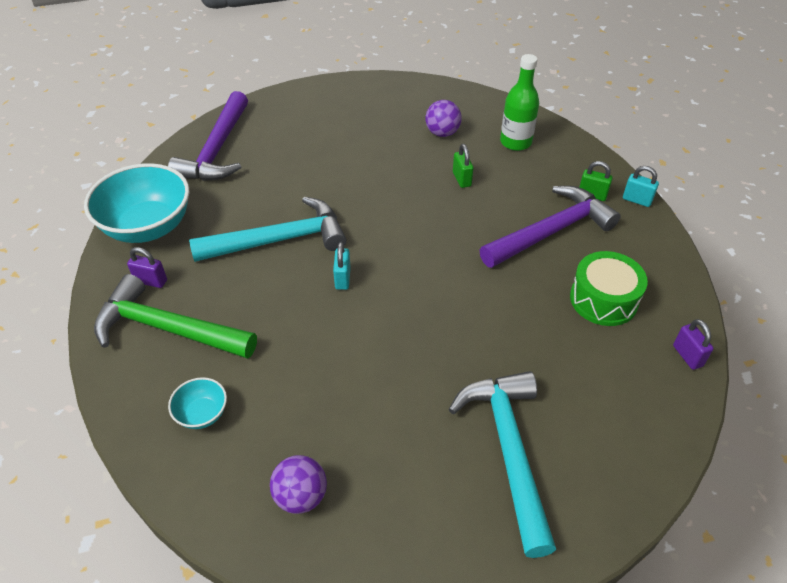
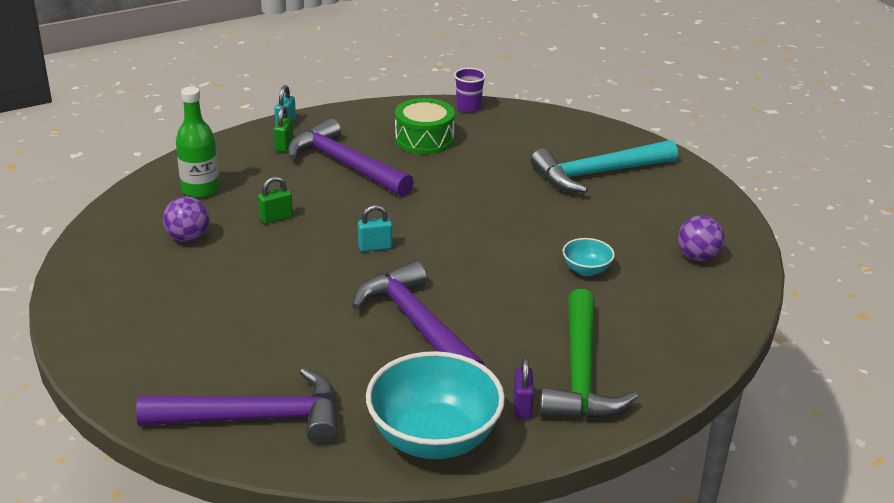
camera: 105 degrees left, 15 degrees down
turquoise bowl [168,377,227,429] -> turquoise bowl moved to [563,238,615,276]
turquoise hammer [189,197,346,262] -> purple hammer [352,261,485,366]
turquoise padlock [333,242,351,290] -> turquoise padlock moved to [358,205,392,252]
purple padlock [673,319,714,370] -> purple cup [454,68,486,113]

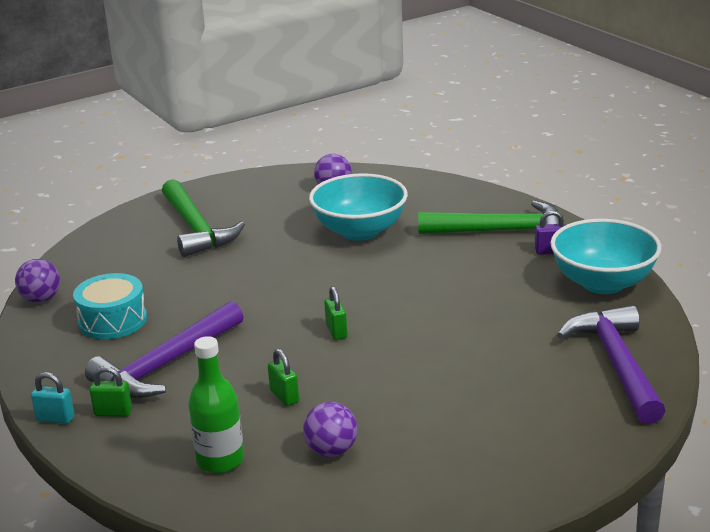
camera: 90 degrees left, 5 degrees down
purple hammer [352,261,485,366] -> none
turquoise padlock [358,205,392,252] -> green padlock [324,286,347,340]
green drum [395,98,455,154] -> turquoise drum [73,273,147,339]
purple cup [454,68,486,113] -> purple ball [15,259,60,303]
turquoise hammer [531,140,678,193] -> green hammer [162,179,245,257]
turquoise bowl [563,238,615,276] -> turquoise bowl [309,173,408,241], size x2.17

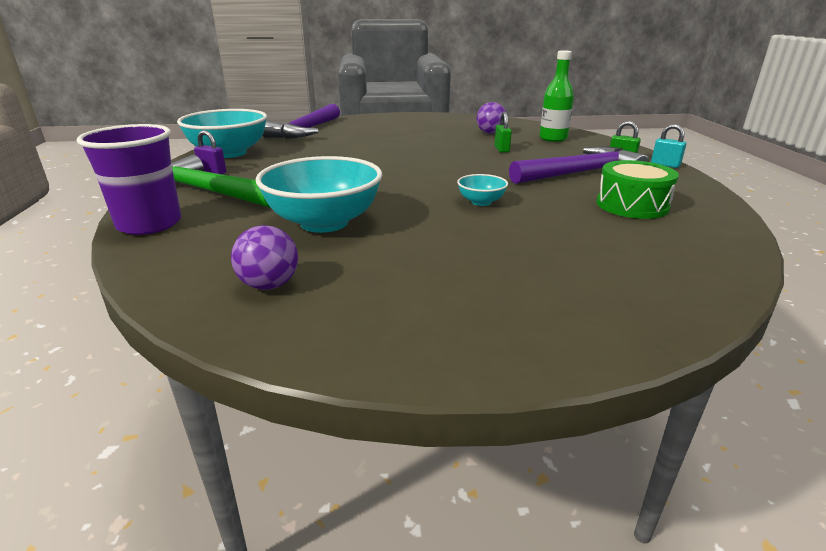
camera: 155 degrees left, 0 degrees up
purple ball [15,259,60,303] -> none
turquoise drum [73,273,147,339] -> green drum [596,160,679,219]
green hammer [162,179,245,257] -> none
green padlock [324,286,347,340] -> none
none -> purple cup [76,124,181,235]
none -> turquoise bowl [457,174,508,206]

